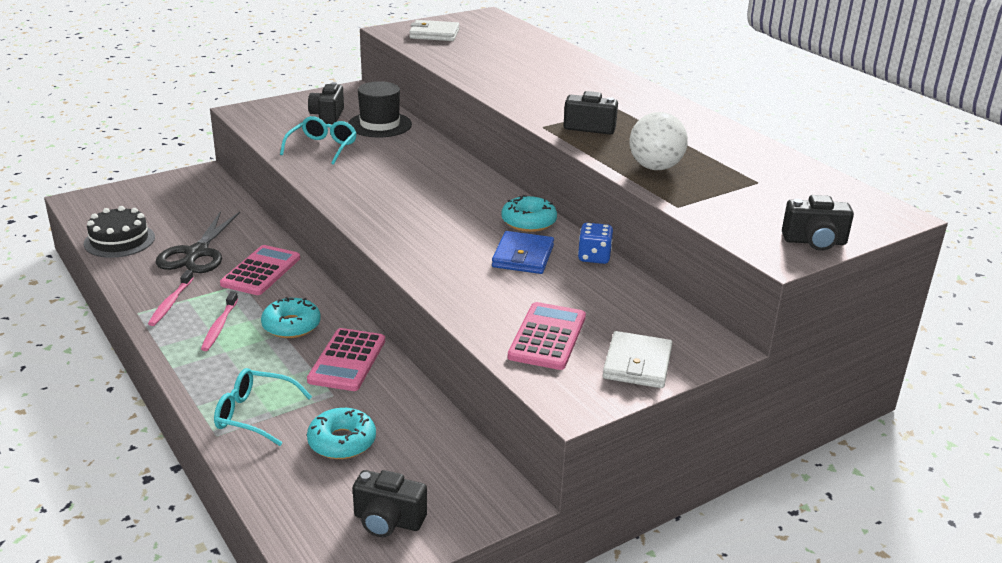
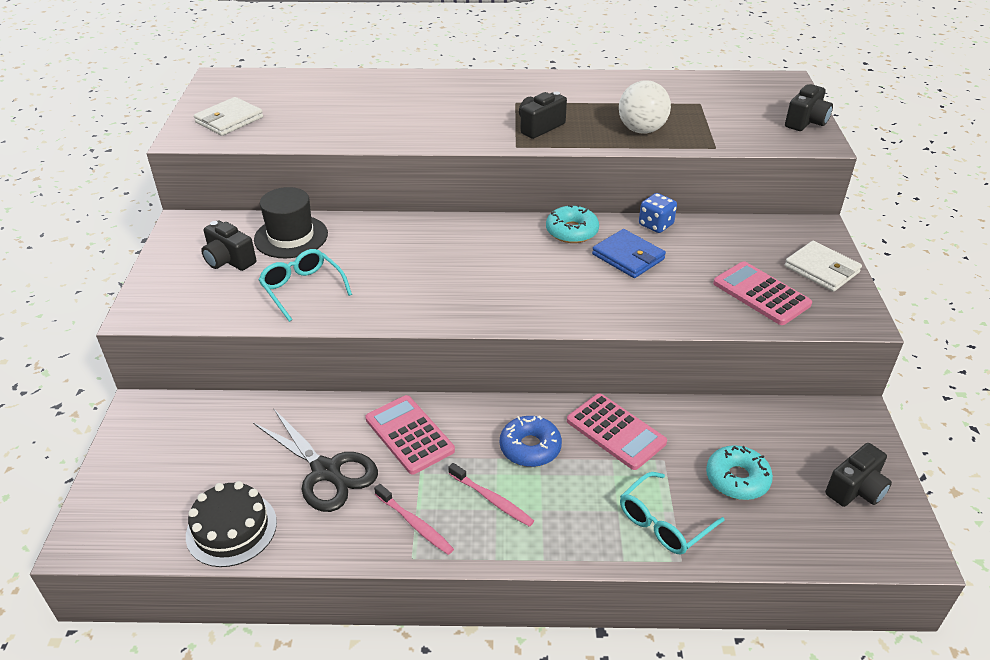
camera: 55 degrees left, 10 degrees up
turquoise donut [261,297,321,338] -> blue donut [500,416,562,467]

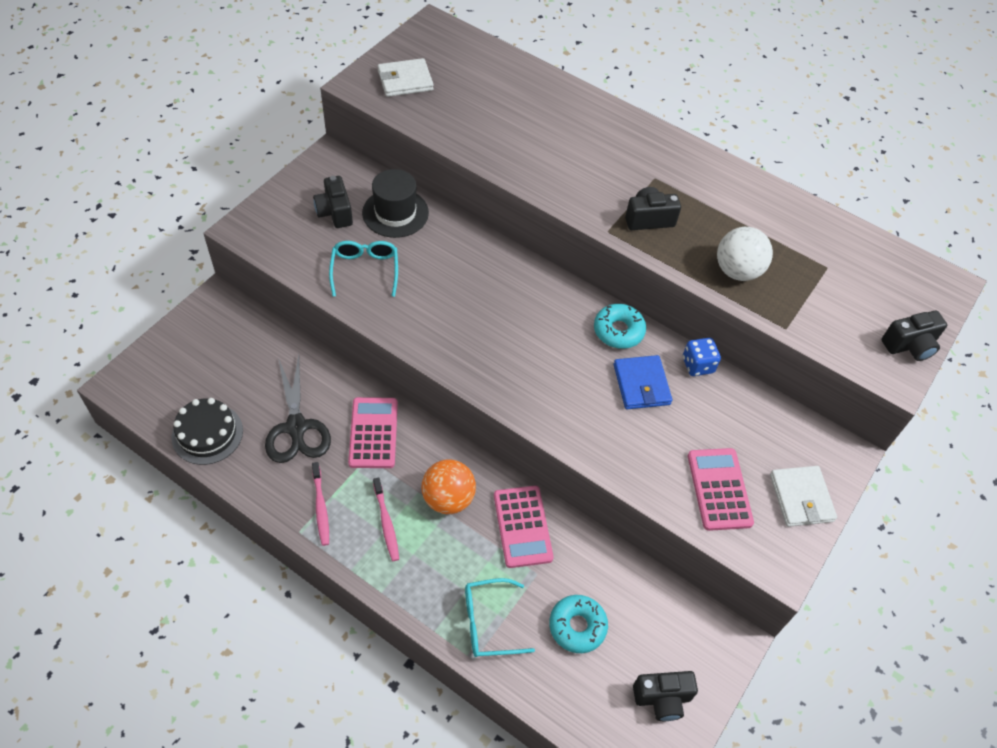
camera: 30 degrees right, 15 degrees up
blue donut [500,416,562,467] -> orange ball [421,459,476,514]

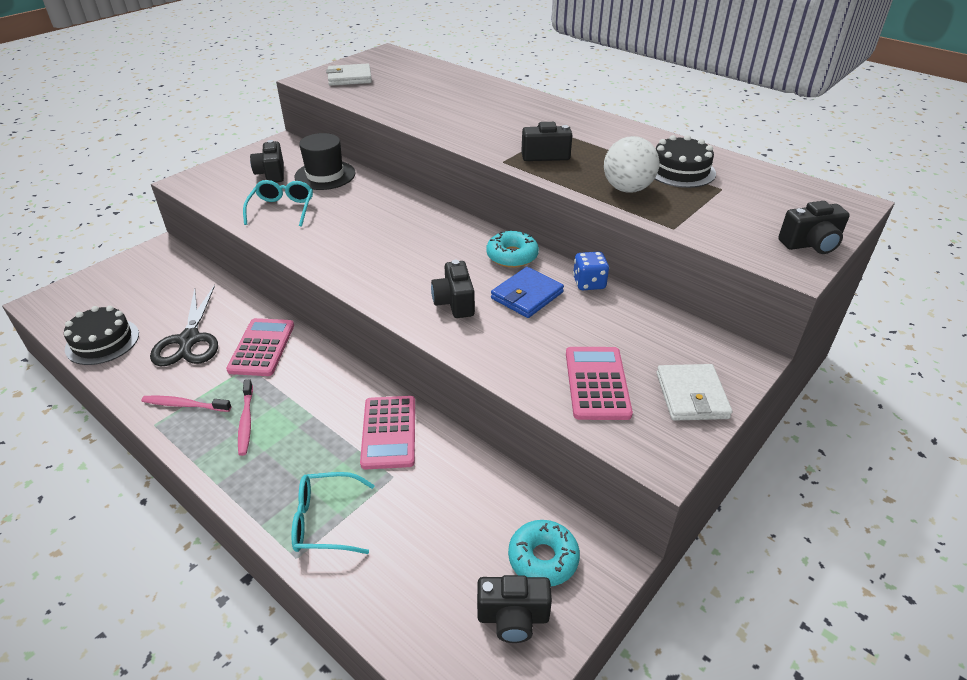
camera: 10 degrees right, 15 degrees down
pink toothbrush [312,462,329,546] -> pink toothbrush turned 105 degrees clockwise [141,396,231,412]
orange ball [421,459,476,514] -> none
turquoise donut [549,595,608,653] -> turquoise donut moved to [508,520,580,586]
blue wallet [614,355,672,409] -> blue wallet turned 45 degrees clockwise [491,267,564,318]
none -> black camera [431,260,475,318]
none -> black cake [655,135,716,188]

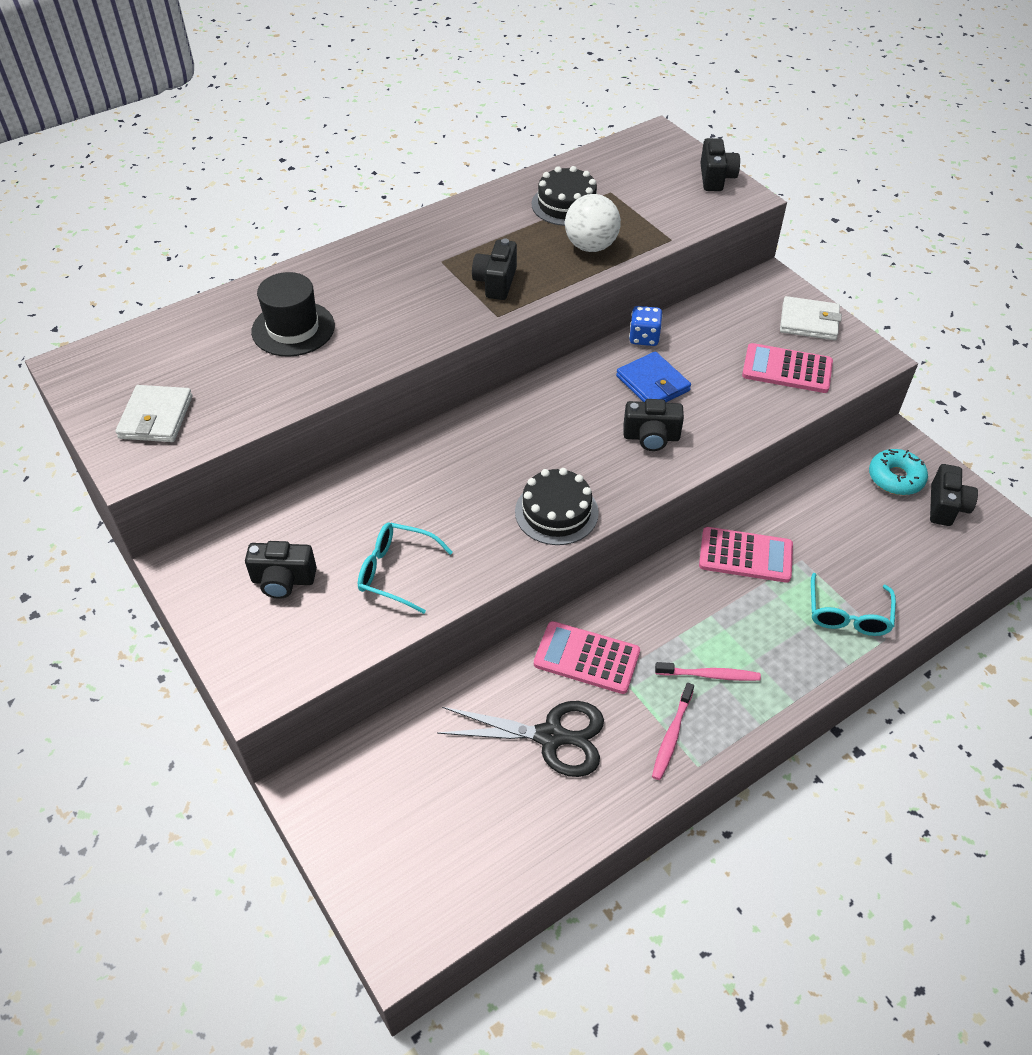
camera: 75 degrees left, 10 degrees up
black cake [64,306,139,365] -> black cake moved to [515,468,599,545]
black hat [295,133,356,190] -> black hat moved to [251,272,335,357]
turquoise donut [486,231,539,268] -> none

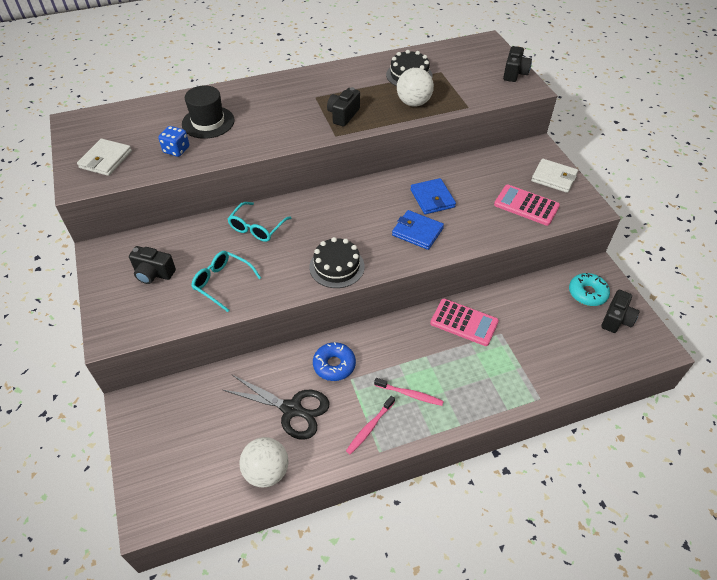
camera: 15 degrees right, 0 degrees up
pink calculator [534,621,640,694] -> blue donut [313,342,356,381]
black camera [623,399,684,451] -> blue wallet [392,210,444,250]
blue dice [629,306,663,346] -> blue dice moved to [158,126,190,157]
turquoise glasses [811,573,896,636] -> turquoise glasses moved to [228,202,291,242]
none -> white ball [239,437,288,488]

